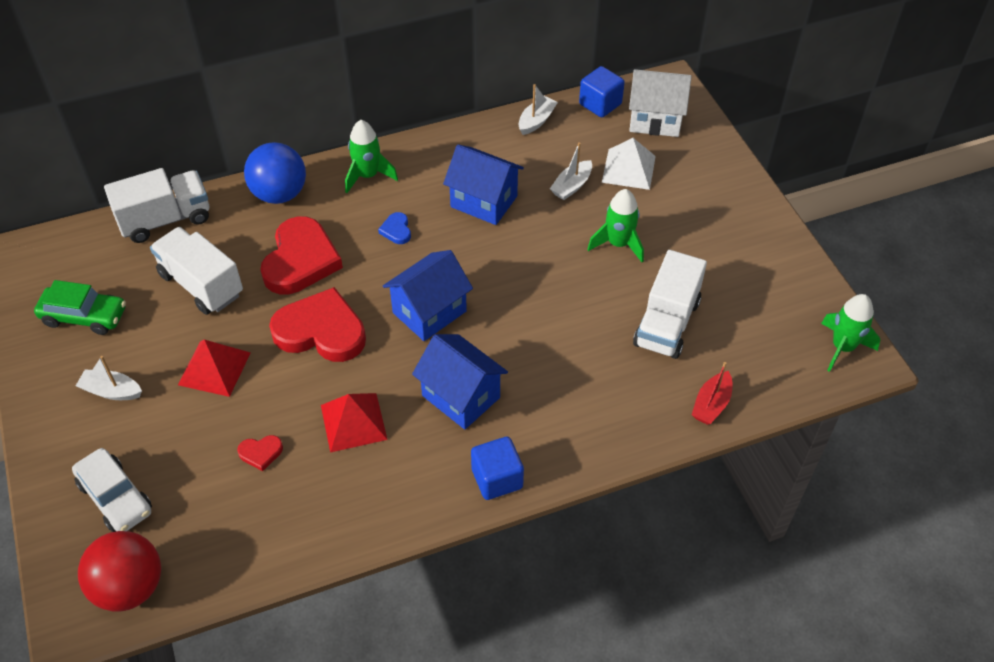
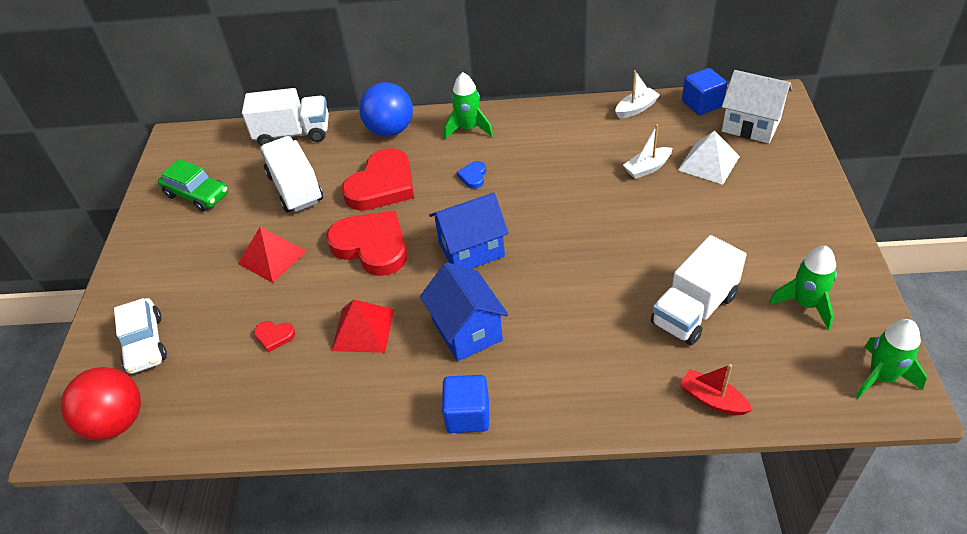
camera: 25 degrees right, 5 degrees down
white boat [76,356,142,400] -> none
blue house [443,144,524,225] -> none
green rocket [587,189,644,262] -> green rocket moved to [769,246,837,330]
red boat [692,362,732,425] -> red boat turned 75 degrees clockwise [680,364,752,415]

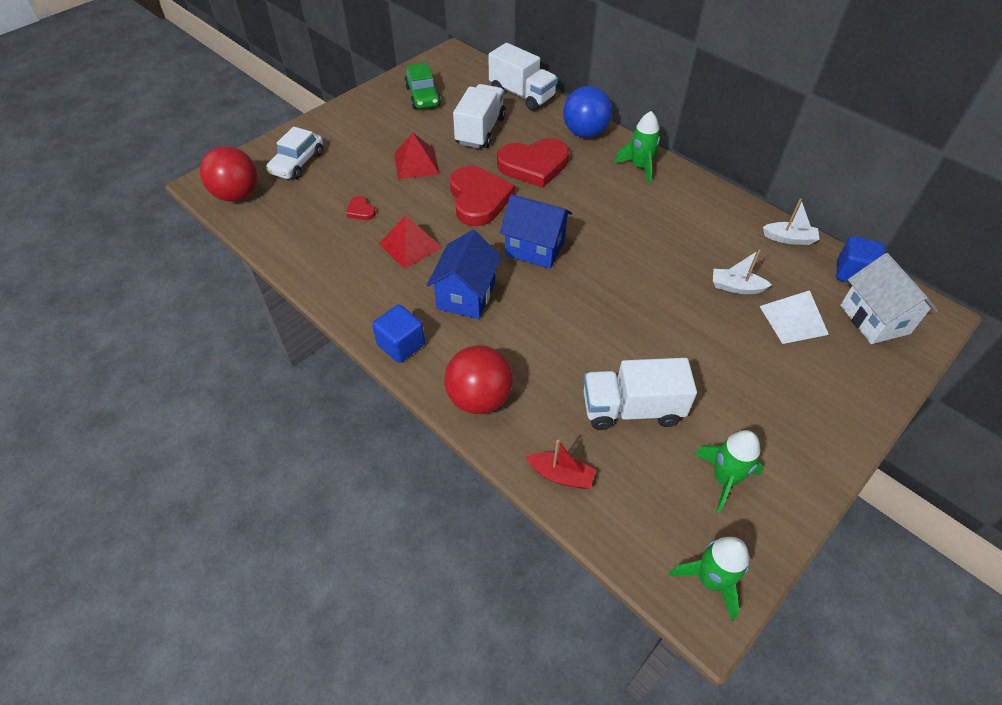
camera: 40 degrees right, 5 degrees up
blue heart [457,161,486,189] -> none
red boat [680,364,752,415] -> red boat turned 120 degrees clockwise [526,440,596,489]
none -> red ball [444,345,513,414]

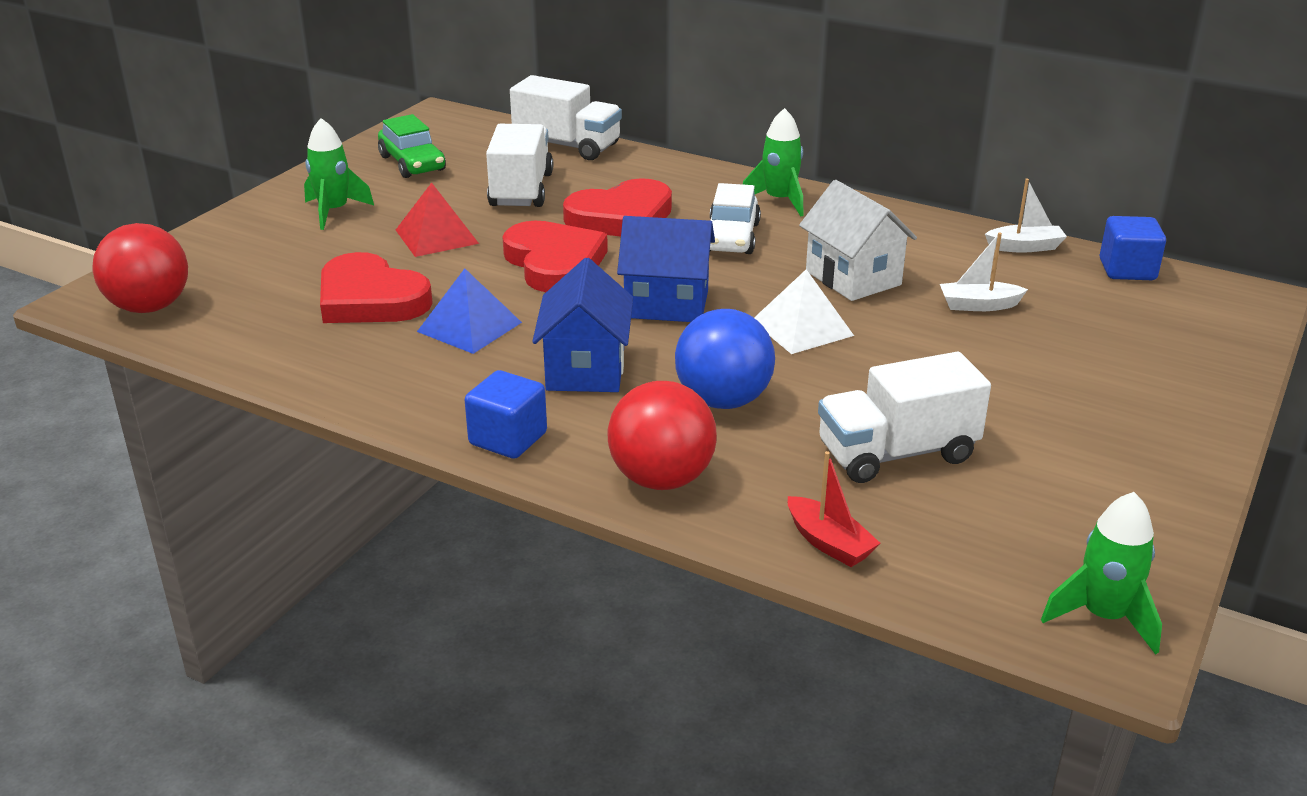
camera: 15 degrees left, 20 degrees down
white car [266,126,323,179] -> white car moved to [710,183,761,254]
red heart [346,196,376,220] -> red heart [320,252,433,323], size x2.35
red pyramid [379,215,442,269] -> blue pyramid [417,268,522,354]
red boat [526,440,596,489] -> red boat turned 45 degrees clockwise [788,451,880,567]
blue ball [563,86,612,138] -> blue ball moved to [675,309,775,409]
green rocket [695,430,764,513] -> green rocket moved to [304,118,374,230]
white pyramid [759,290,829,344] -> white pyramid moved to [754,269,854,354]
white house [840,253,938,344] -> white house moved to [799,180,917,301]

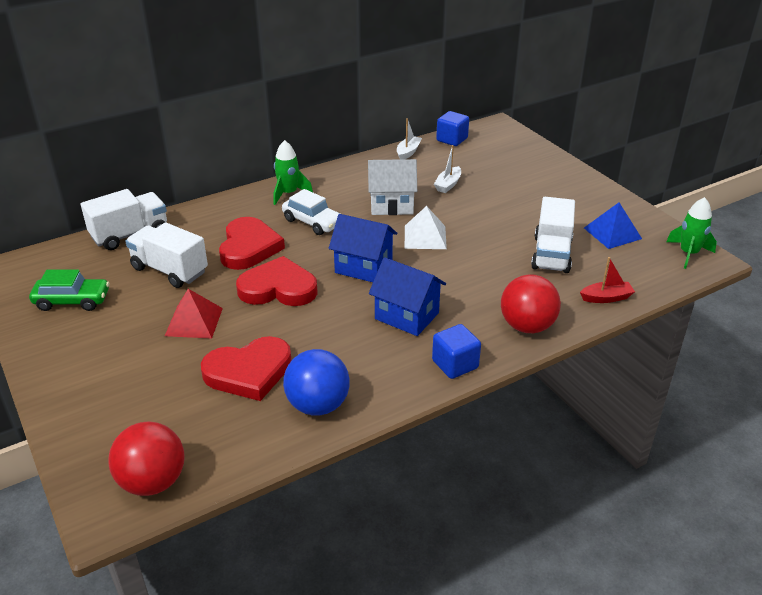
camera: 60 degrees left, 5 degrees up
green rocket [304,118,374,230] -> none
blue pyramid [417,268,522,354] -> blue pyramid moved to [584,203,642,249]
blue house [617,216,715,322] -> blue house turned 75 degrees clockwise [329,214,397,282]
blue ball [675,309,775,409] -> blue ball moved to [283,349,350,416]

